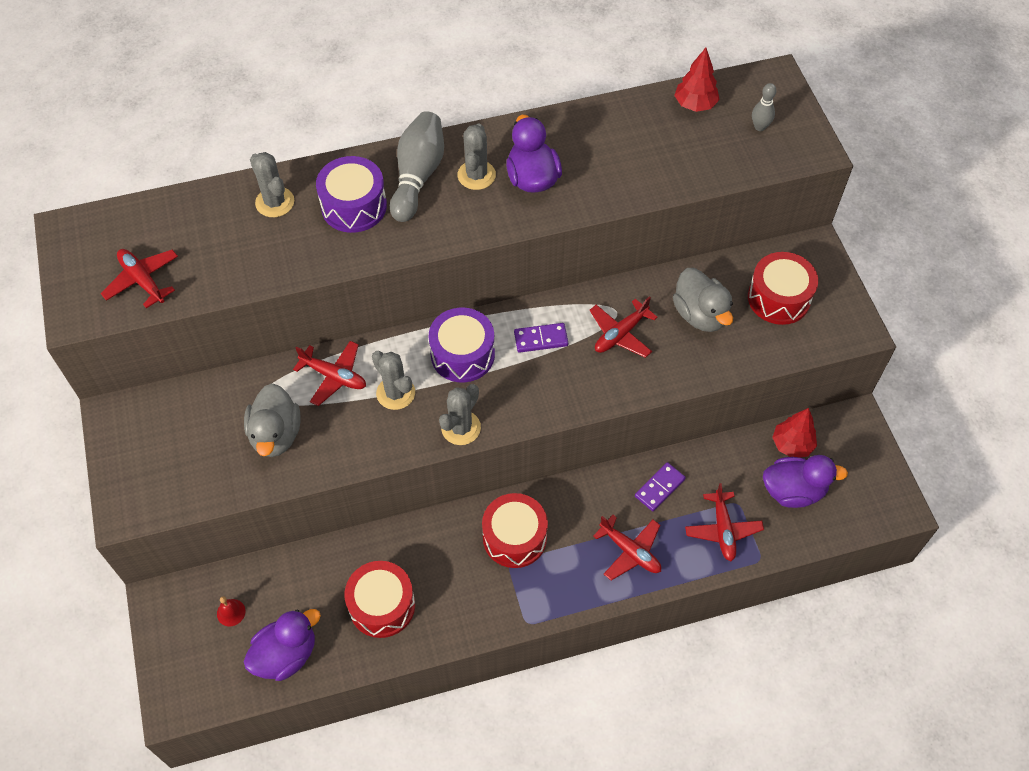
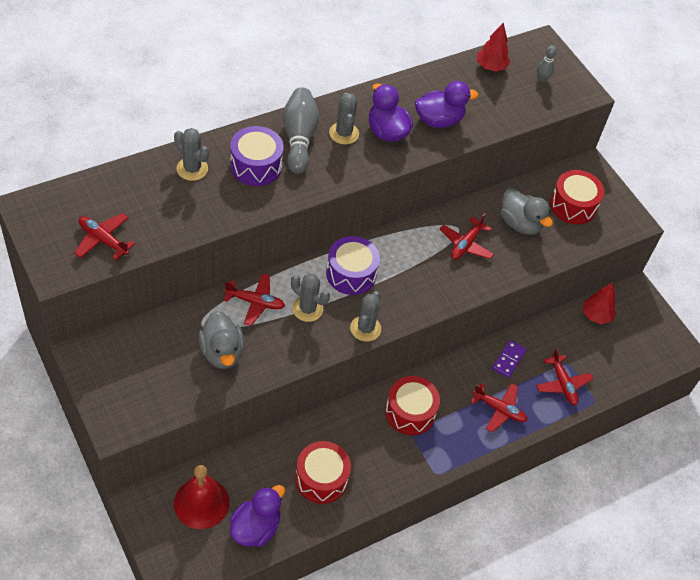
camera: 20 degrees left, 5 degrees down
red bell [217,596,246,626] -> red bell [174,465,230,529], size x2.36
purple domino [514,323,568,353] -> none
purple duck [763,455,848,508] -> purple duck moved to [415,81,479,128]

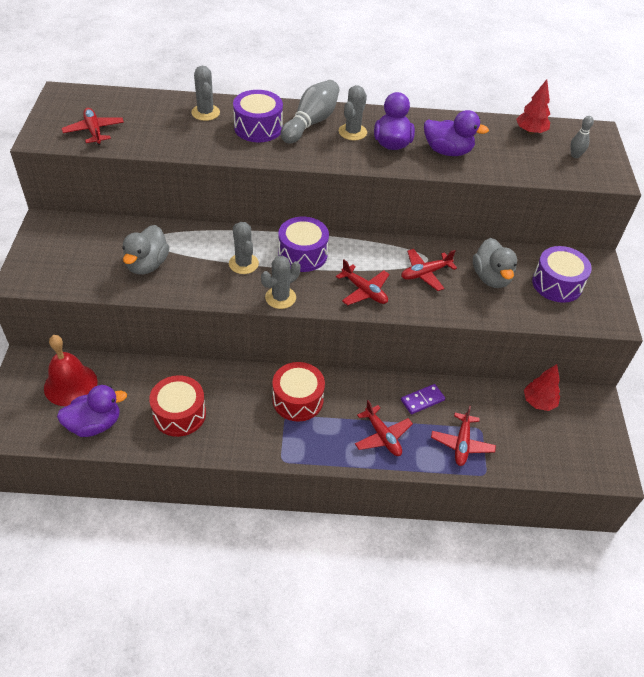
camera: 35 degrees right, 5 degrees down
red plane [223,273,285,326] -> red plane moved to [336,260,390,305]
red drum [550,170,604,224] -> purple drum [532,246,592,303]

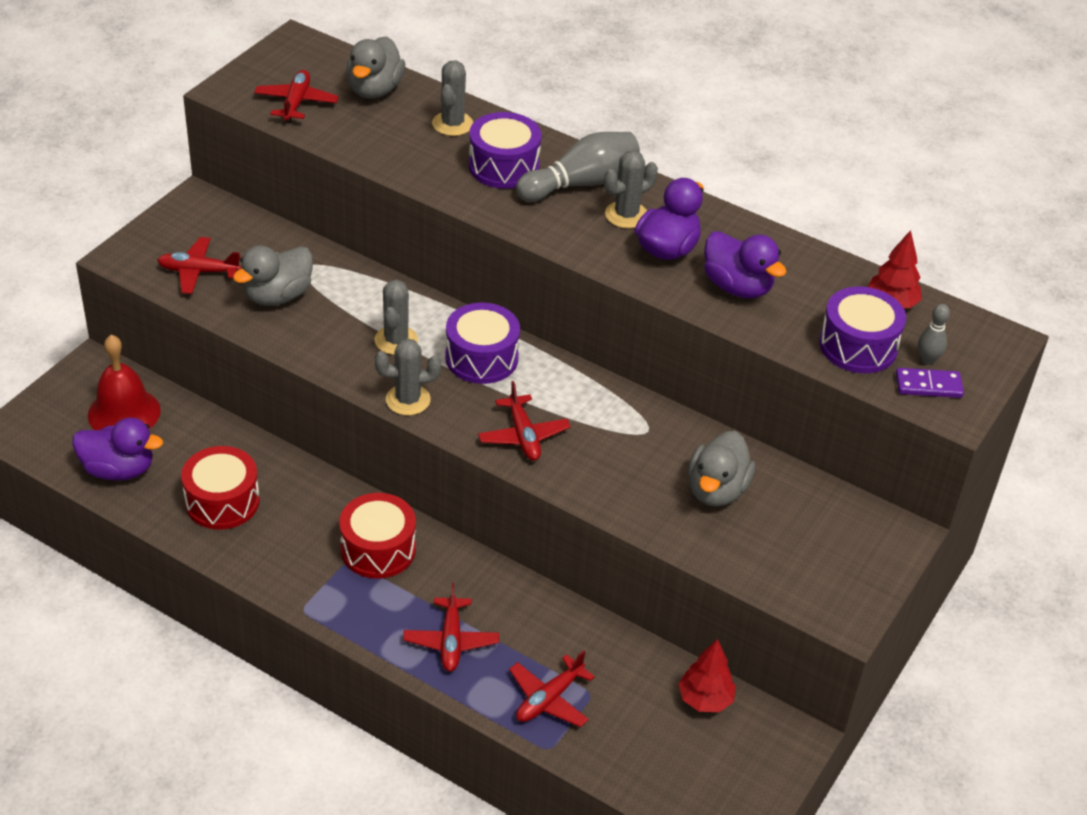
camera: 30 degrees right, 5 degrees down
red plane [401,249,457,291] -> red plane moved to [157,237,241,294]
purple domino [401,384,445,414] -> purple domino moved to [896,368,964,398]
purple drum [532,246,592,303] -> purple drum moved to [819,286,906,373]
none -> grey duck [346,36,405,99]

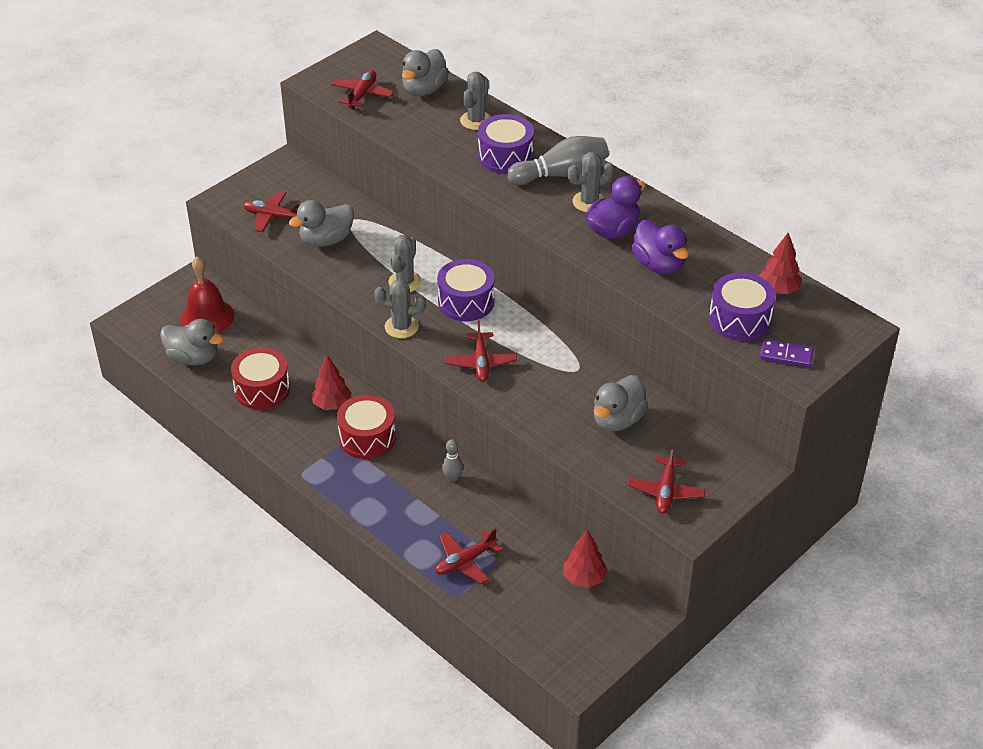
camera: 15 degrees right, 0 degrees up
purple duck [72,418,163,481] -> grey duck [160,319,224,365]
red plane [403,583,499,672] -> red plane moved to [628,445,705,514]
grey bowling pin [918,304,950,365] -> grey bowling pin moved to [442,439,463,482]
none -> red tree [311,355,352,410]

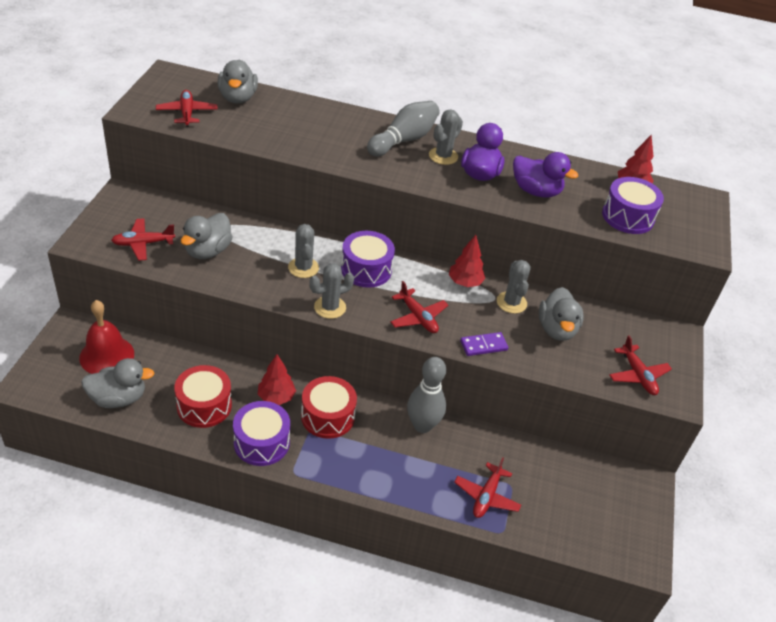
camera: 35 degrees left, 0 degrees up
grey bowling pin [442,439,463,482] -> grey bowling pin [407,357,446,433], size x1.99
grey cactus [460,72,491,130] -> grey cactus moved to [497,260,531,314]
purple drum [478,114,534,174] -> purple drum moved to [233,401,290,466]
red tree [563,529,608,588] -> red tree moved to [449,235,485,287]
purple domino [760,339,813,367] -> purple domino moved to [460,332,508,356]

